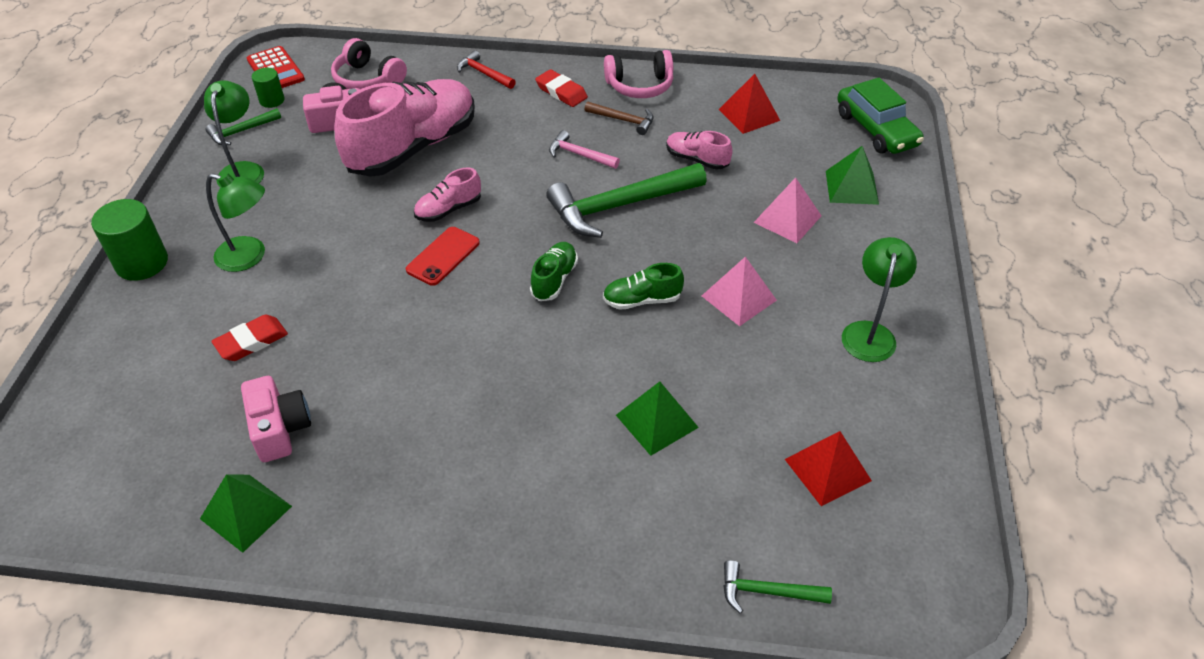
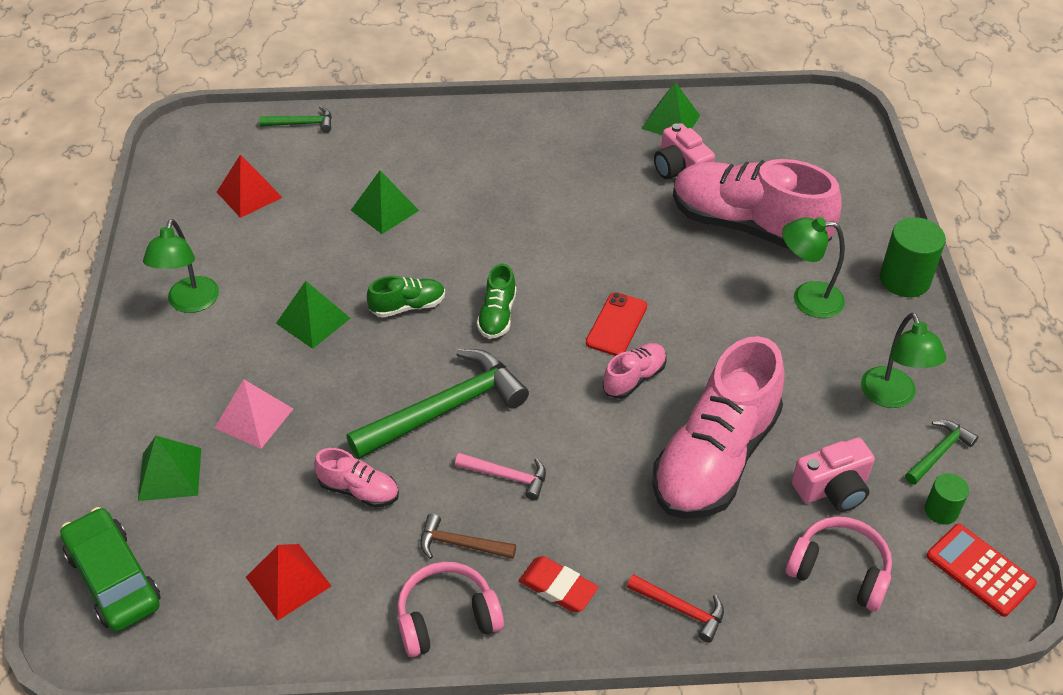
camera: 170 degrees right, 0 degrees up
red eraser [211,315,288,361] -> pink shoe [673,159,842,249]
pink pyramid [702,257,777,326] -> green pyramid [276,281,351,349]

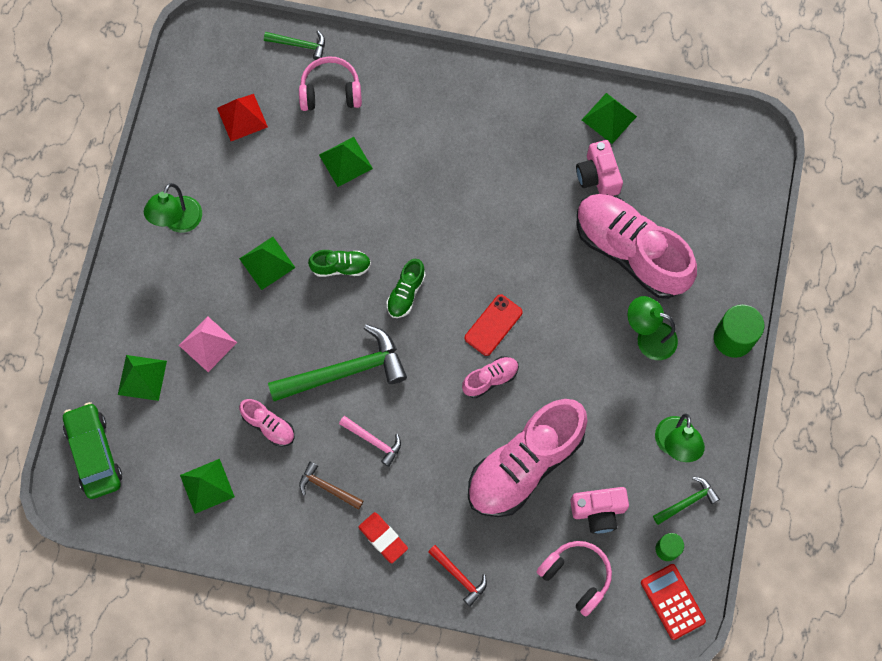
camera: 15 degrees right, 25 degrees up
red pyramid [246,544,331,621] -> green pyramid [180,459,235,514]
pink headphones [397,562,504,657] -> pink headphones moved to [299,56,362,111]

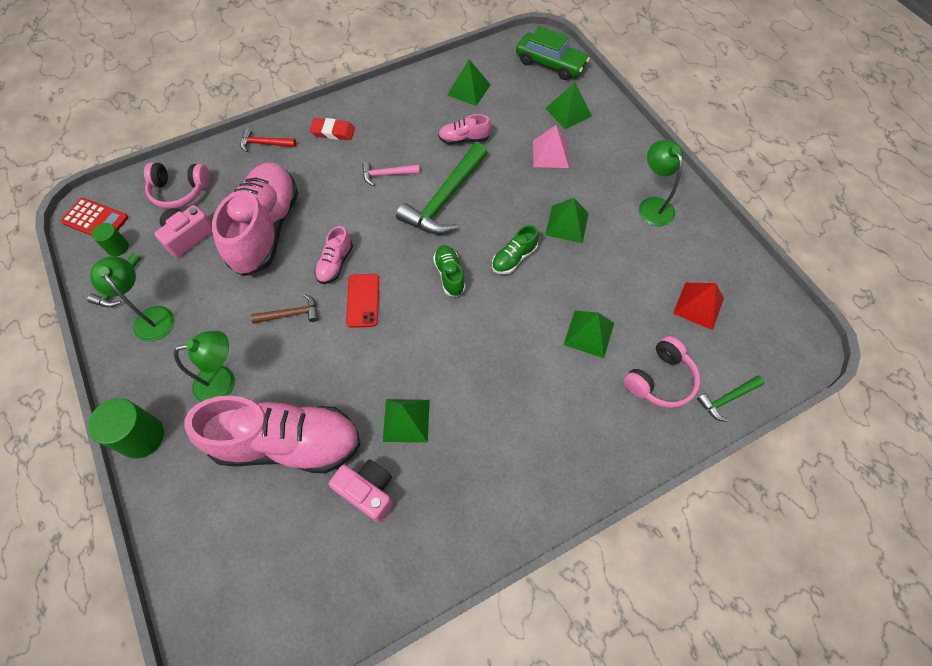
camera: 140 degrees right, 10 degrees down
brown hammer [299,462,363,510] -> brown hammer moved to [251,294,318,324]
green pyramid [582,93,637,144] -> green pyramid moved to [383,399,430,443]

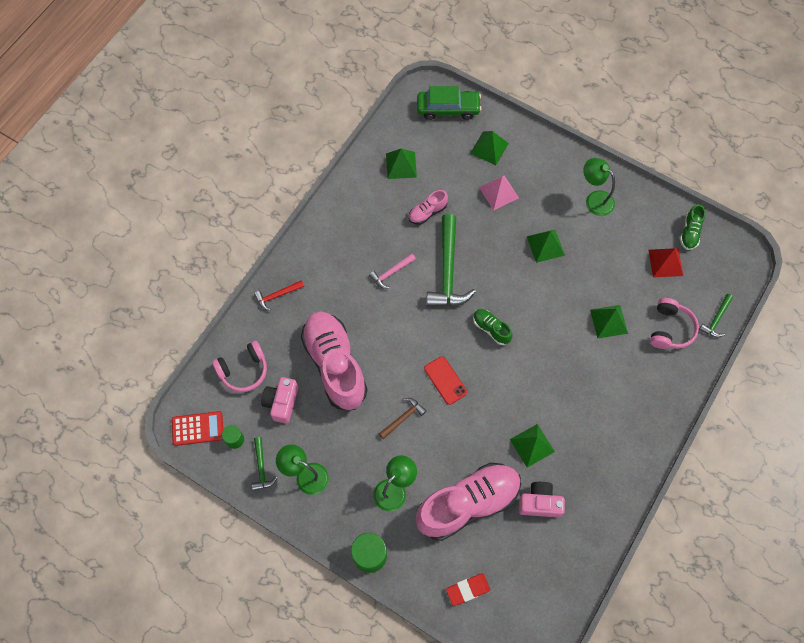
camera: 30 degrees left, 5 degrees up
red eraser [309,118,355,140] -> red eraser moved to [446,573,490,606]
pink shoe [315,226,353,284] -> none
green shoe [492,225,539,274] -> green shoe moved to [680,204,705,250]

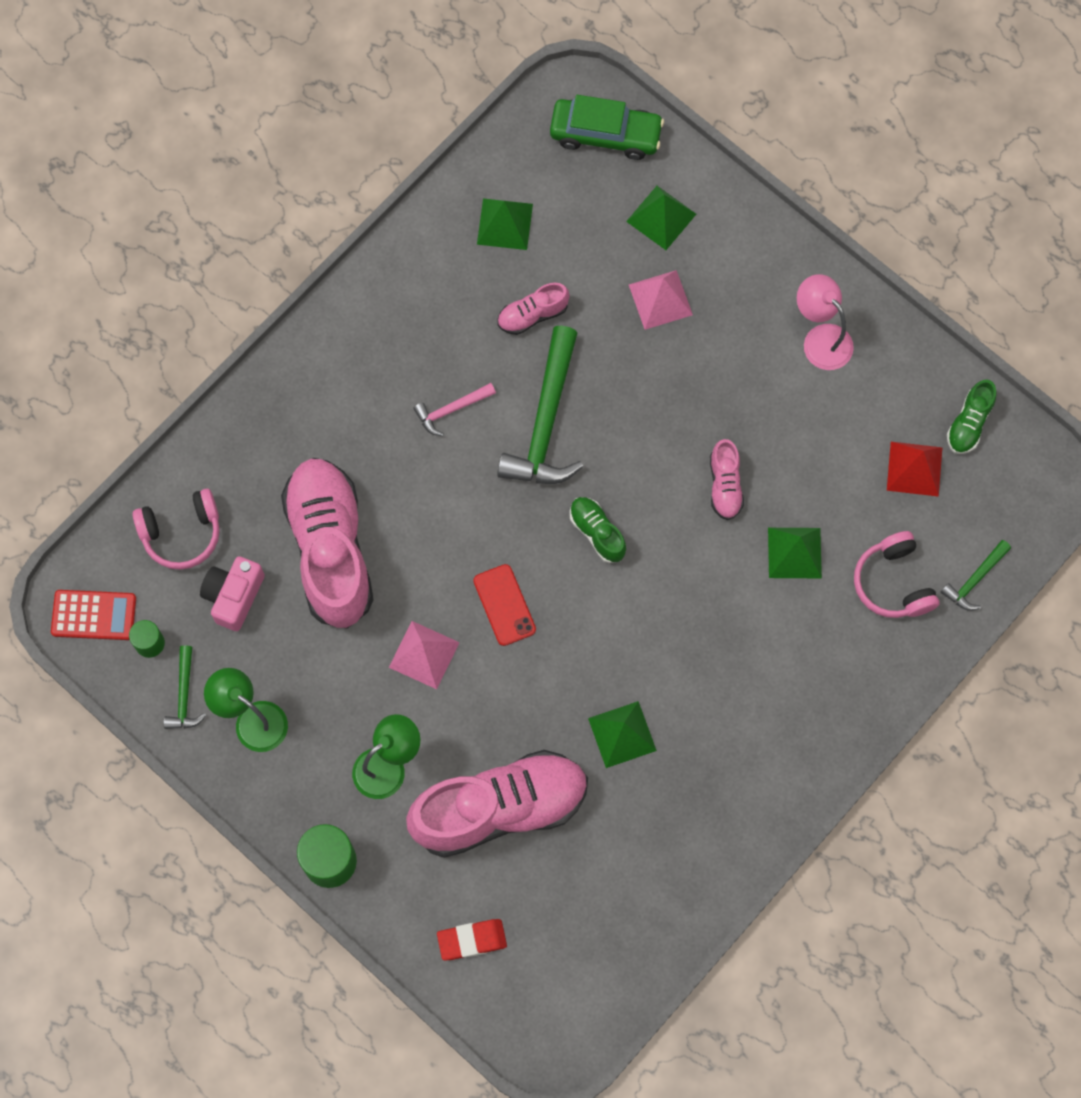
camera: 10 degrees right, 5 degrees up
red hammer [254,280,304,311] -> none
brown hammer [379,398,426,439] -> pink pyramid [389,621,460,689]
pink camera [519,482,565,517] -> none
green pyramid [527,229,565,263] -> none
green lamp [583,158,615,216] -> pink lamp [797,274,854,370]
pink headphones [650,298,699,349] -> pink headphones turned 135 degrees clockwise [854,531,939,618]
none -> pink shoe [710,439,744,520]

